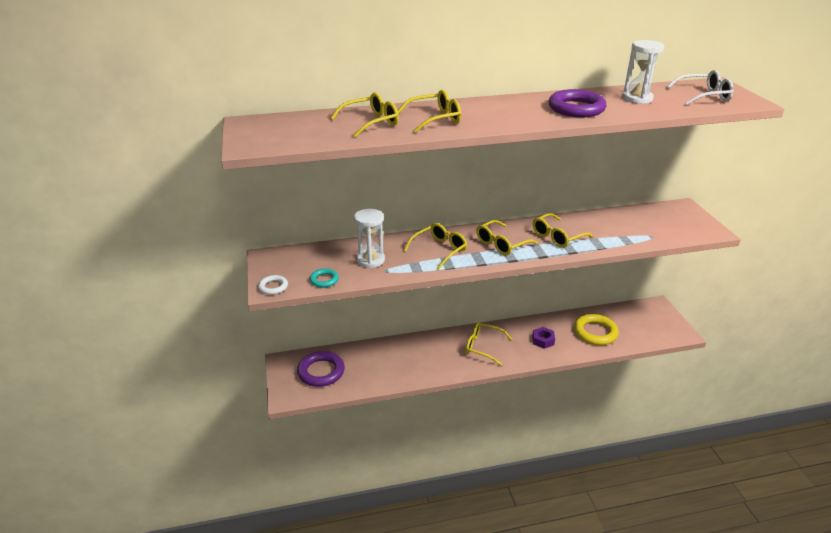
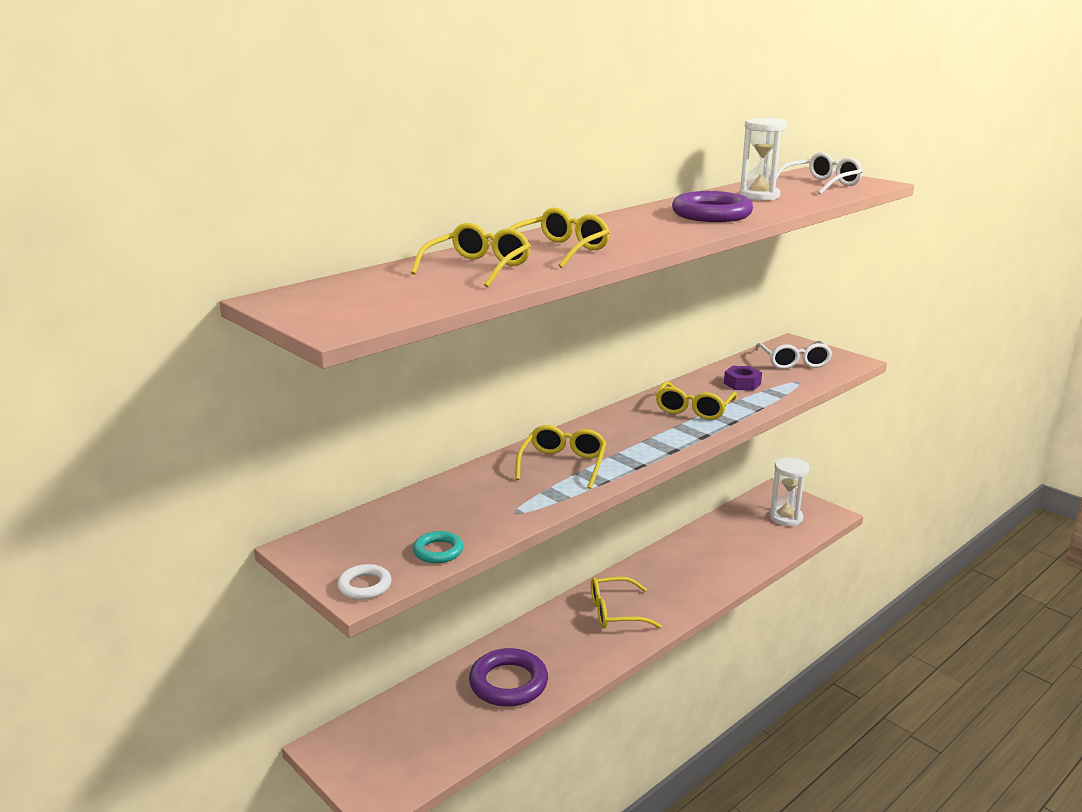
camera: 30 degrees left, 10 degrees down
purple ring [297,351,345,387] -> purple ring moved to [469,648,548,707]
white hourglass [354,209,385,268] -> white hourglass moved to [769,458,809,526]
yellow glasses [476,220,538,255] -> none
purple nut [532,327,555,349] -> purple nut moved to [724,366,762,391]
yellow ring [574,314,619,345] -> none
none -> white glasses [755,341,833,369]

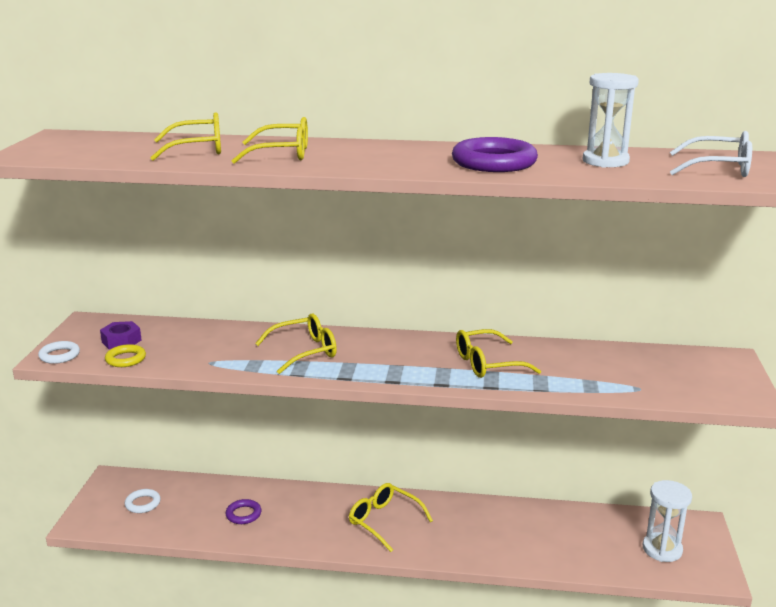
camera: 50 degrees right, 0 degrees up
turquoise ring [413,531,463,563] -> yellow ring [105,344,146,367]
purple ring [469,648,548,707] -> purple ring [226,499,261,524], size x0.53
purple nut [724,366,762,391] -> purple nut moved to [100,321,141,349]
white glasses [755,341,833,369] -> none
none -> white ring [125,489,161,513]

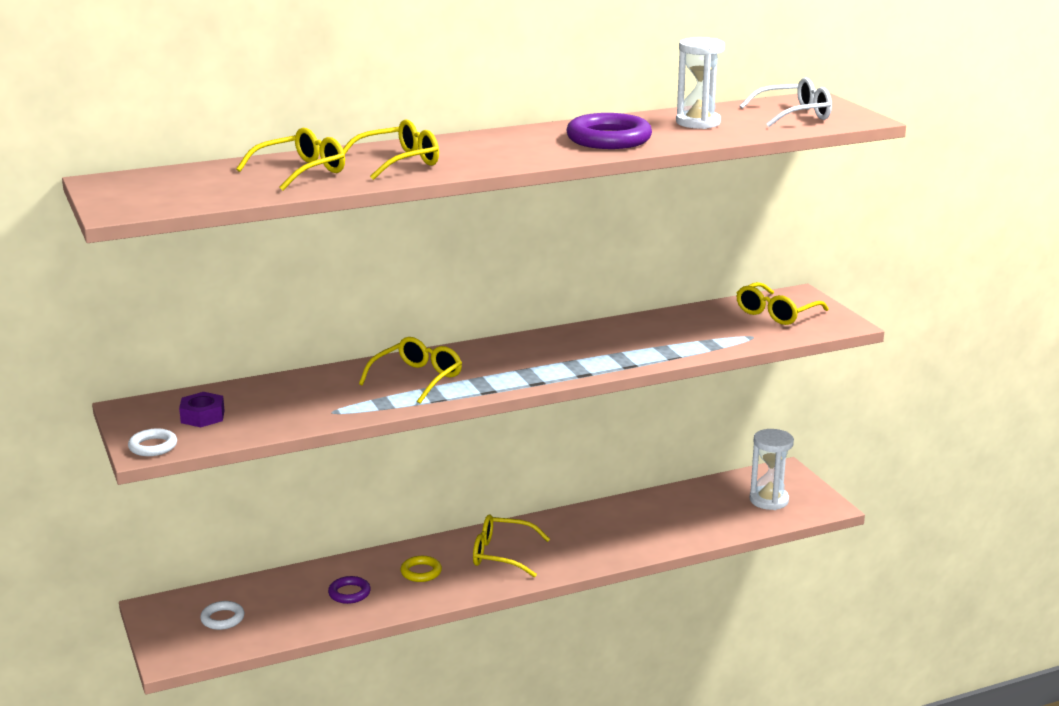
camera: 30 degrees left, 0 degrees up
yellow ring [105,344,146,367] -> yellow ring moved to [400,556,442,582]
yellow glasses [456,329,541,378] -> yellow glasses moved to [736,282,829,325]

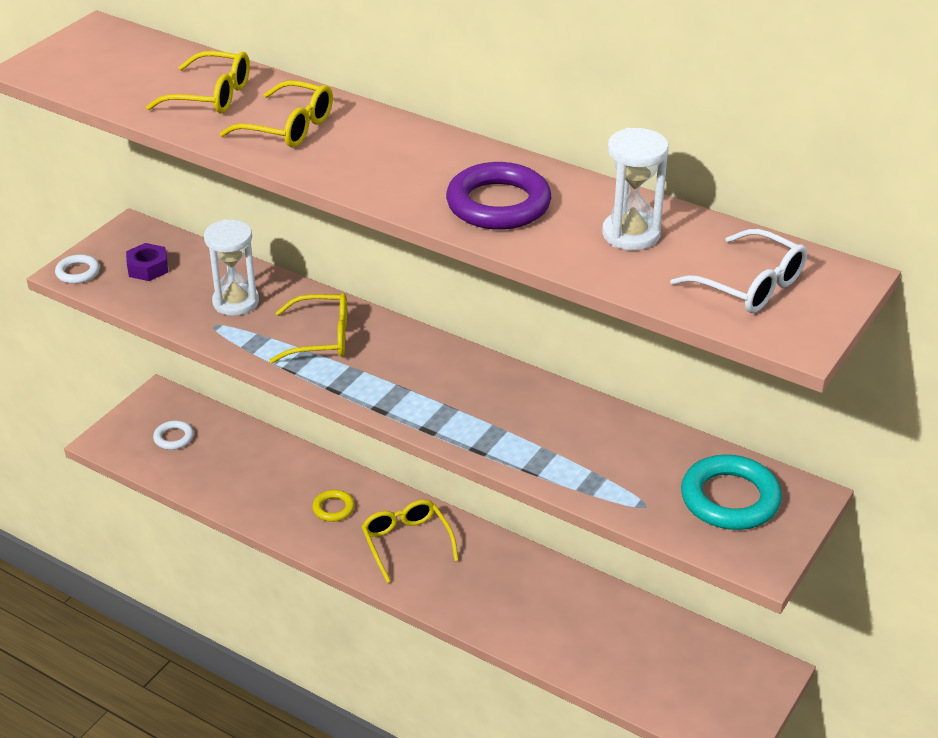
camera: 55 degrees right, 15 degrees up
purple ring [328,576,371,604] -> none
yellow glasses [736,282,829,325] -> turquoise ring [681,454,782,530]
white hourglass [750,429,794,510] -> white hourglass moved to [204,219,259,316]

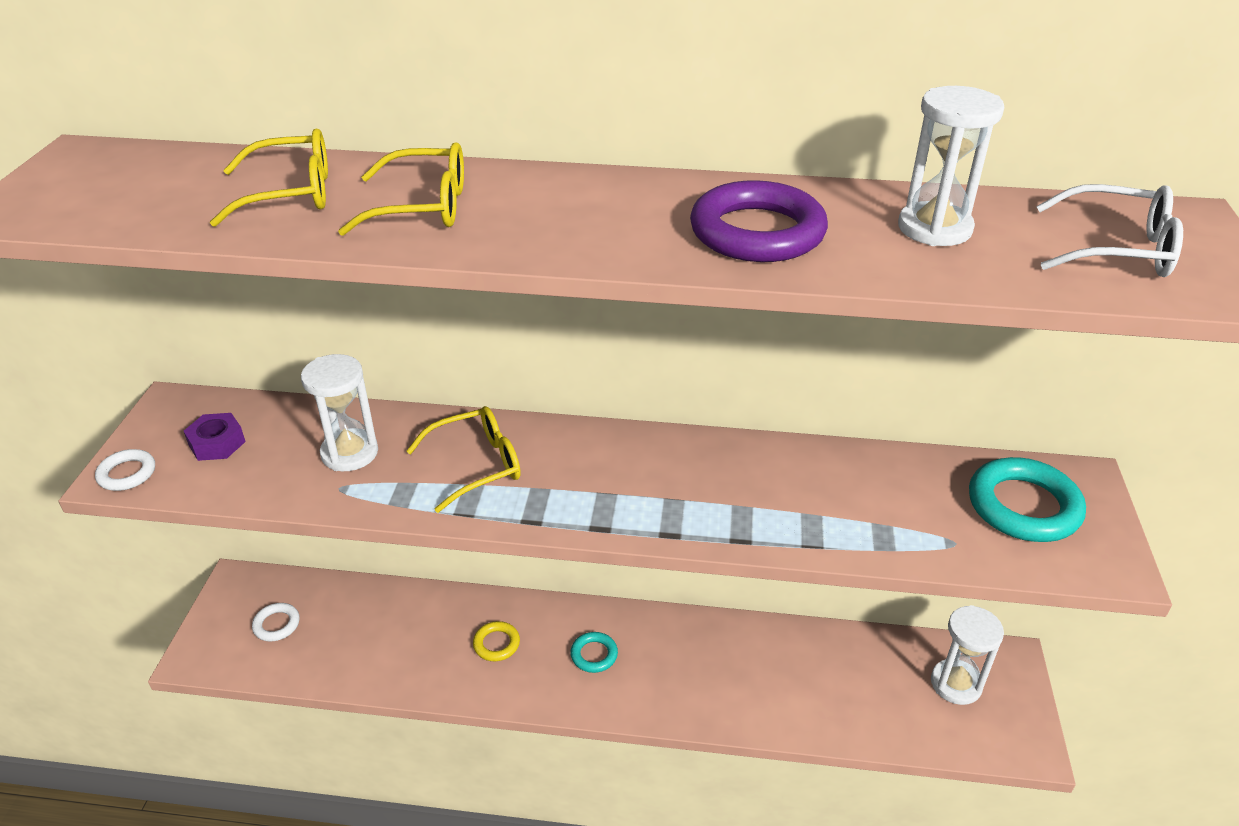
camera: 25 degrees left, 0 degrees up
yellow glasses [362,500,459,583] -> turquoise ring [570,632,618,673]
none -> white hourglass [931,605,1004,705]

